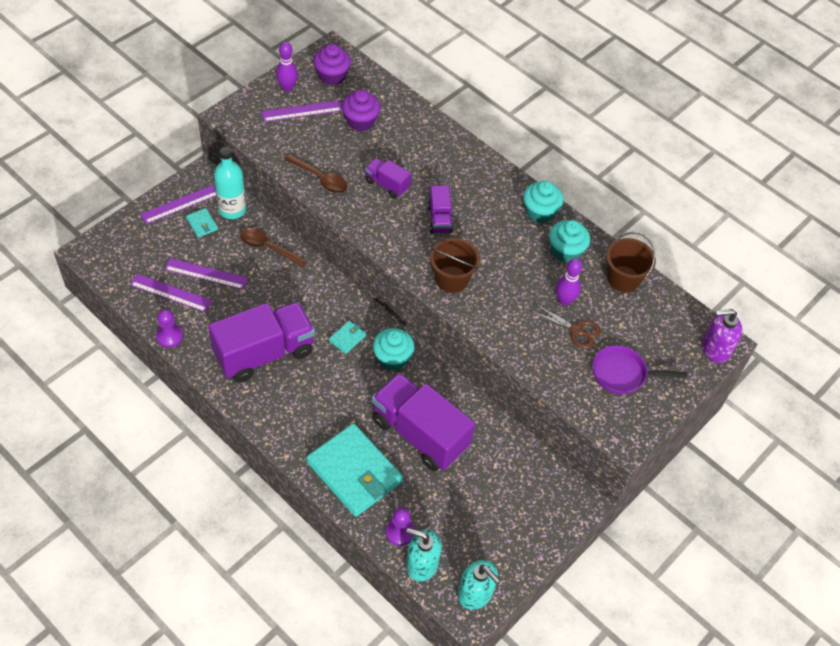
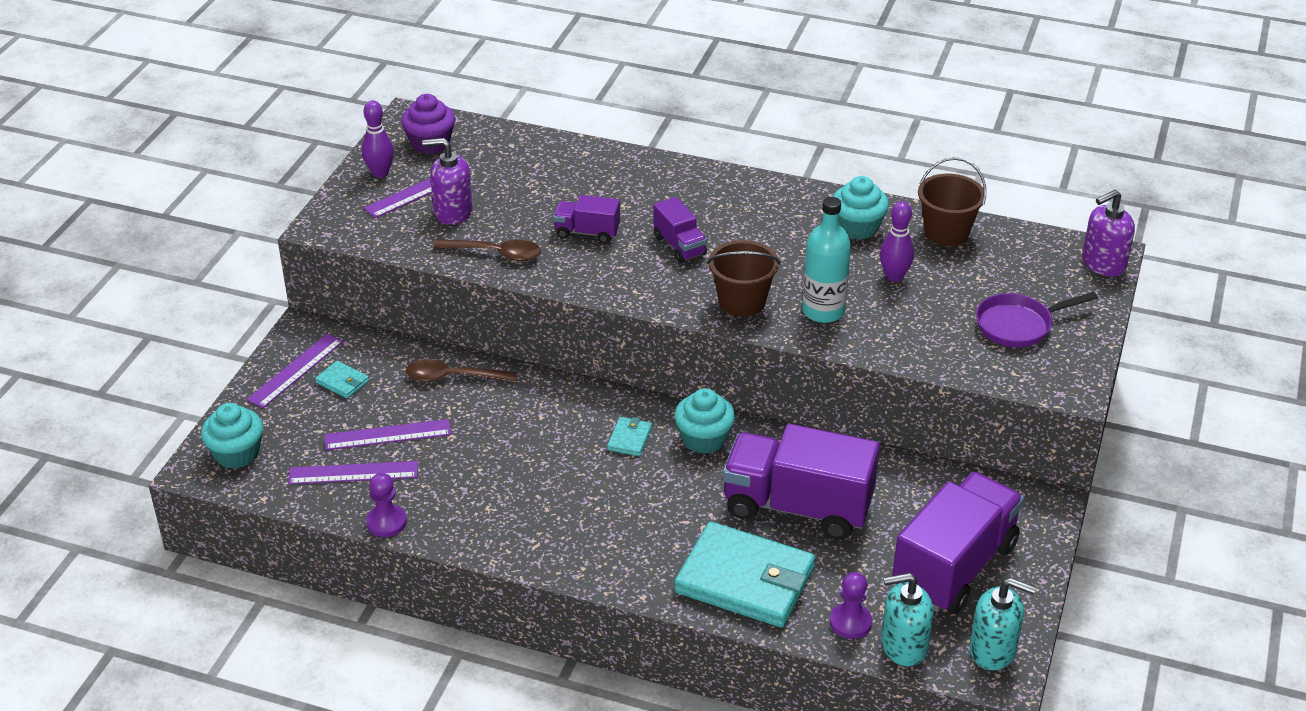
camera: 20 degrees left, 15 degrees down
purple truck [208,302,315,382] -> purple truck moved to [892,472,1024,614]
turquoise bottle [214,147,246,219] -> turquoise bottle moved to [802,197,851,323]
purple cupcake [342,89,381,131] -> none
turquoise cupcake [523,181,563,223] -> turquoise cupcake moved to [201,403,263,469]
brown scissors [531,304,601,349] -> none
none -> purple soap dispenser [422,138,472,225]

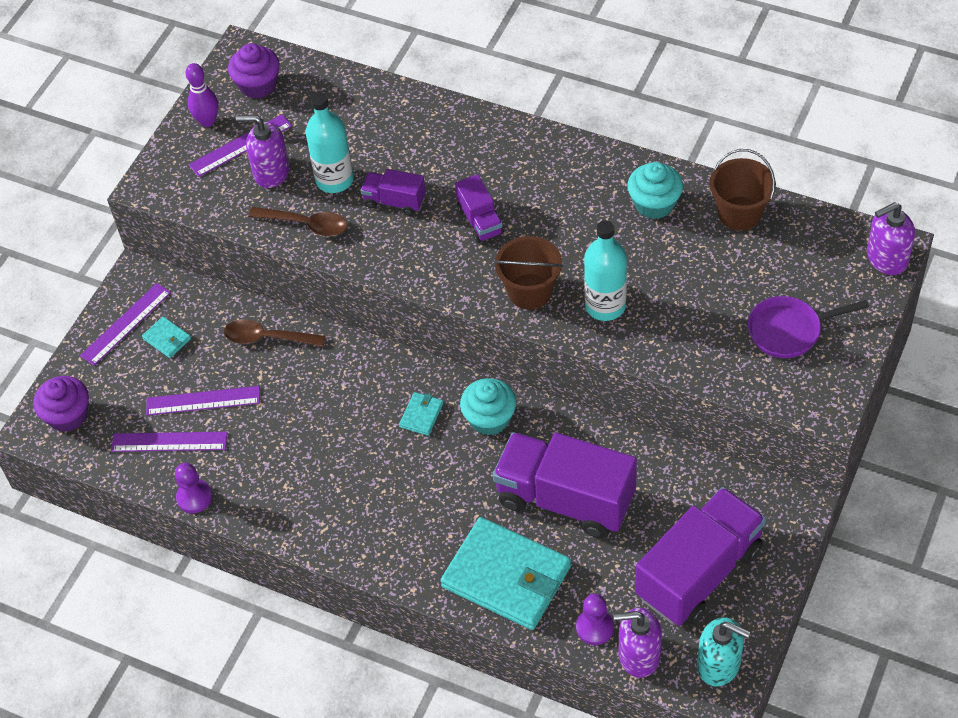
camera: 10 degrees right, 15 degrees up
turquoise cupcake [201,403,263,469] -> purple cupcake [33,376,89,432]
purple bowling pin [880,201,914,282] -> none
turquoise soap dispenser [881,573,934,666] -> purple soap dispenser [613,608,662,678]
none -> turquoise bottle [305,93,354,193]

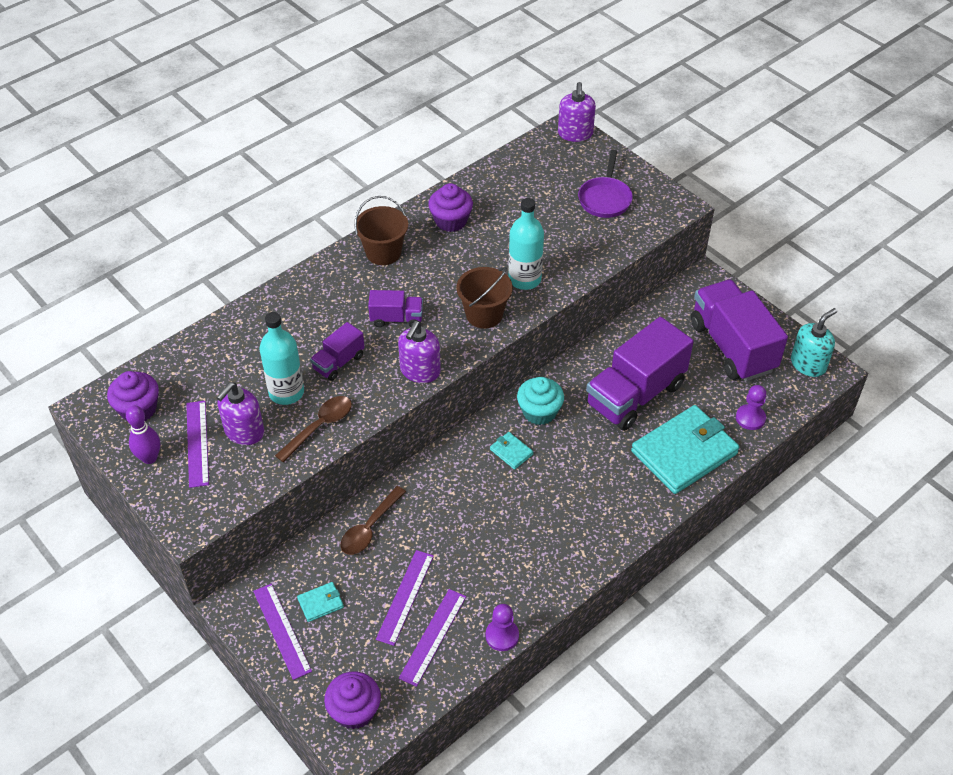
camera: 70 degrees left, 5 degrees down
purple soap dispenser [613,608,662,678] -> purple soap dispenser moved to [398,321,441,383]
turquoise cupcake [628,162,683,219] -> purple cupcake [428,183,473,232]
brown bucket [710,149,776,231] -> brown bucket moved to [354,196,408,265]

